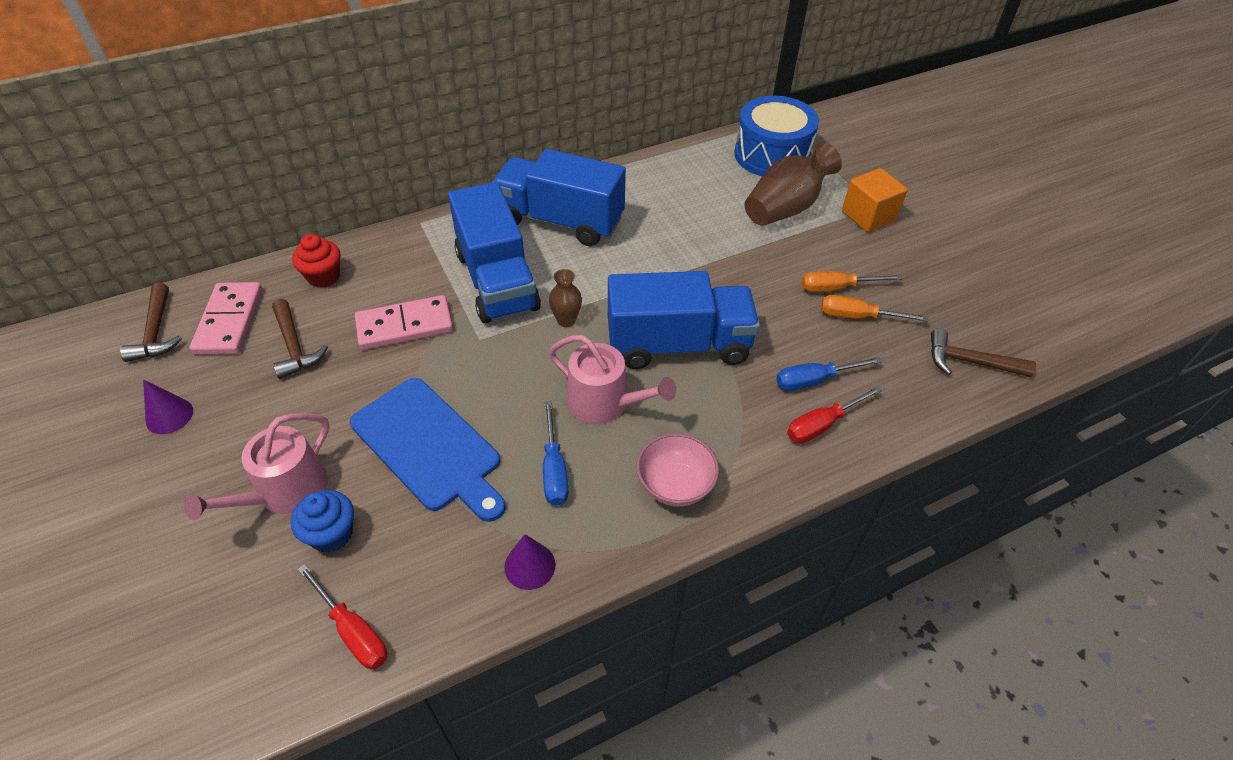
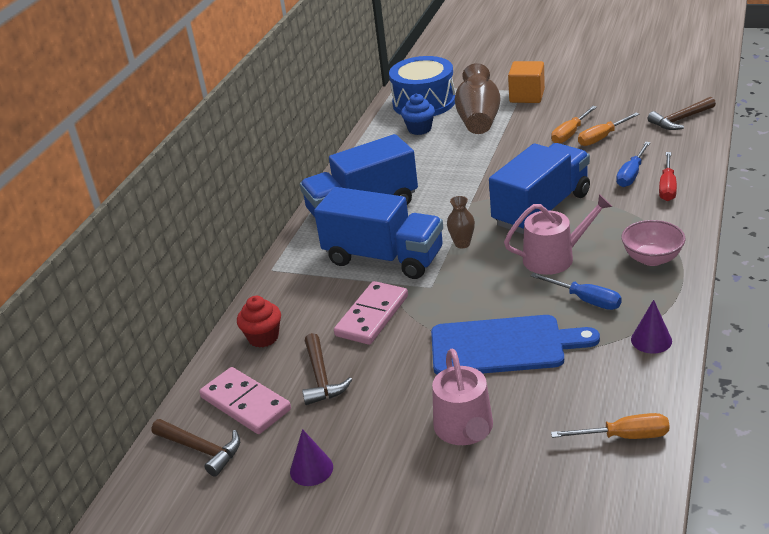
camera: 40 degrees left, 15 degrees down
brown hammer [272,299,328,379] -> brown hammer turned 60 degrees clockwise [302,333,352,405]
blue cupcake [291,490,354,553] -> blue cupcake moved to [401,94,435,135]
red screwdriver [297,564,387,669] -> orange screwdriver [551,413,670,439]

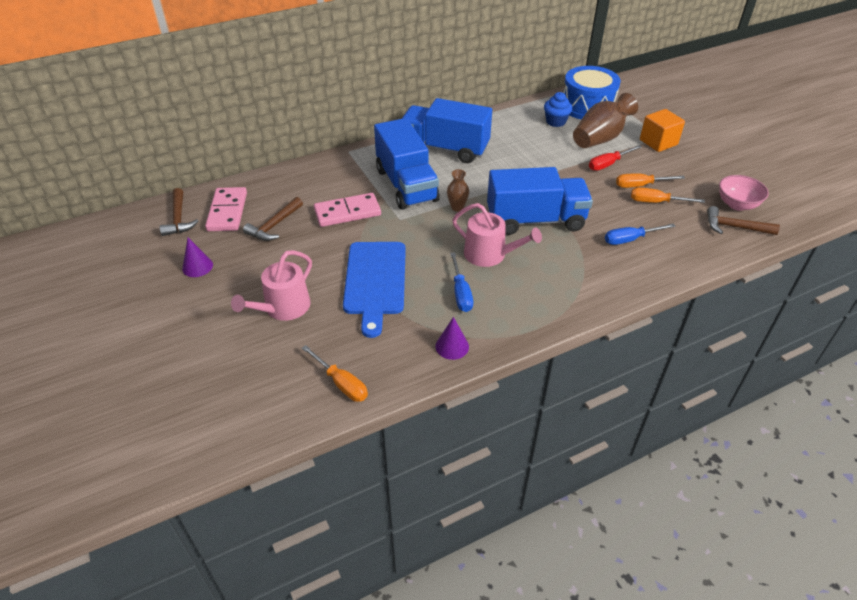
camera: 40 degrees right, 10 degrees up
red cupcake [237,296,281,348] -> none
blue cutting board [431,315,600,375] -> blue cutting board turned 45 degrees clockwise [343,242,406,338]
pink bowl [621,220,685,266] -> pink bowl moved to [719,175,769,211]
red screwdriver [659,152,677,201] -> red screwdriver moved to [589,145,642,171]

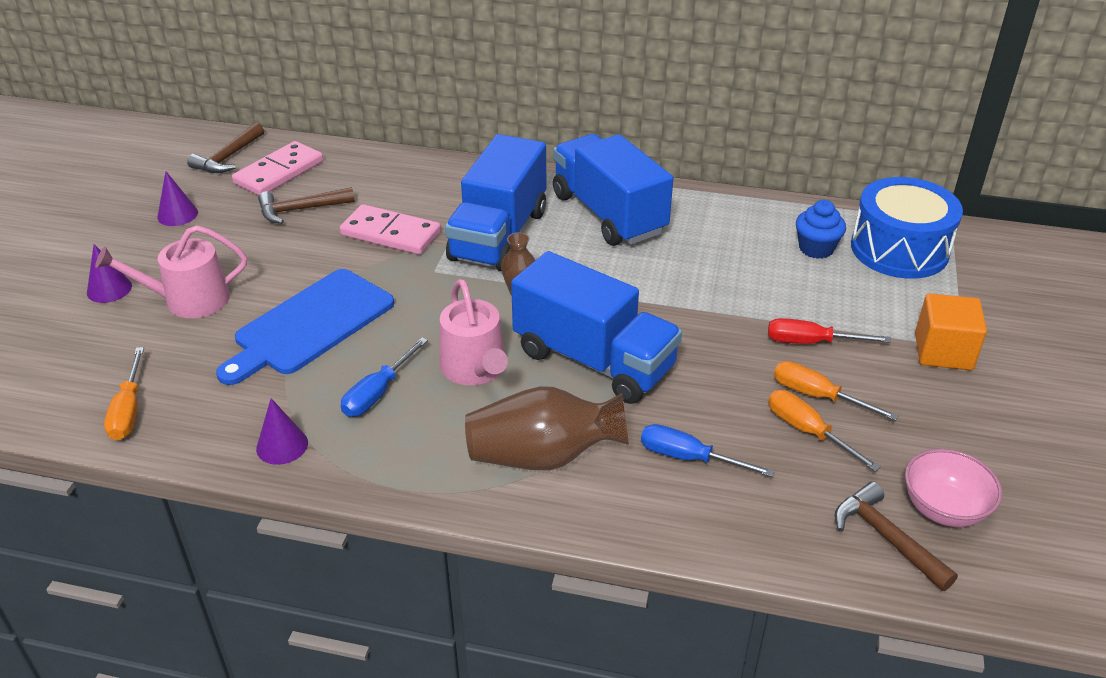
camera: 40 degrees right, 5 degrees down
brown vase [573,93,638,148] -> brown vase moved to [465,386,629,470]
none -> purple cone [87,244,132,303]

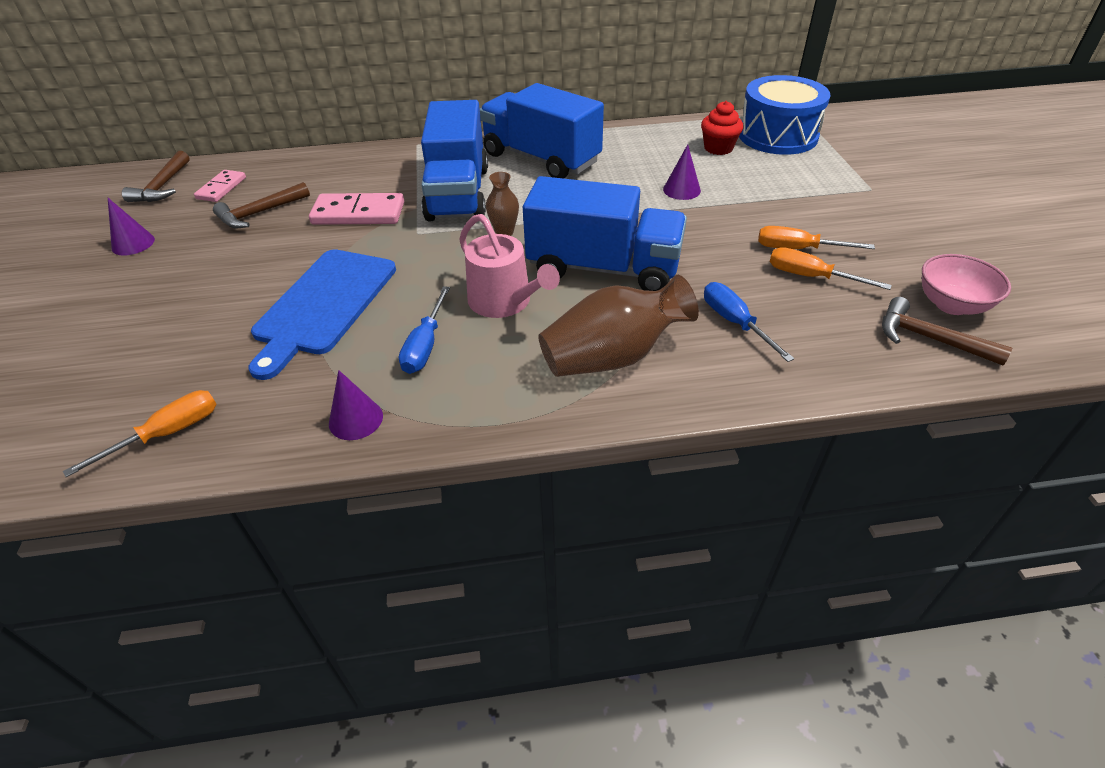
camera: 20 degrees left, 5 degrees up
purple cone [87,244,132,303] -> purple cone moved to [663,144,701,200]
pink watering can [95,225,247,318] -> none
orange screwdriver [104,347,144,440] -> orange screwdriver turned 105 degrees counterclockwise [63,390,217,477]
pink domino [232,141,323,196] -> pink domino [194,170,246,202], size x0.62
blue screwdriver [641,424,775,477] -> blue screwdriver turned 60 degrees clockwise [704,282,794,362]
red screwdriver [768,318,891,344] -> none
blue cupcake [796,200,846,259] -> red cupcake [701,101,744,155]
orange cube [915,293,987,370] -> none

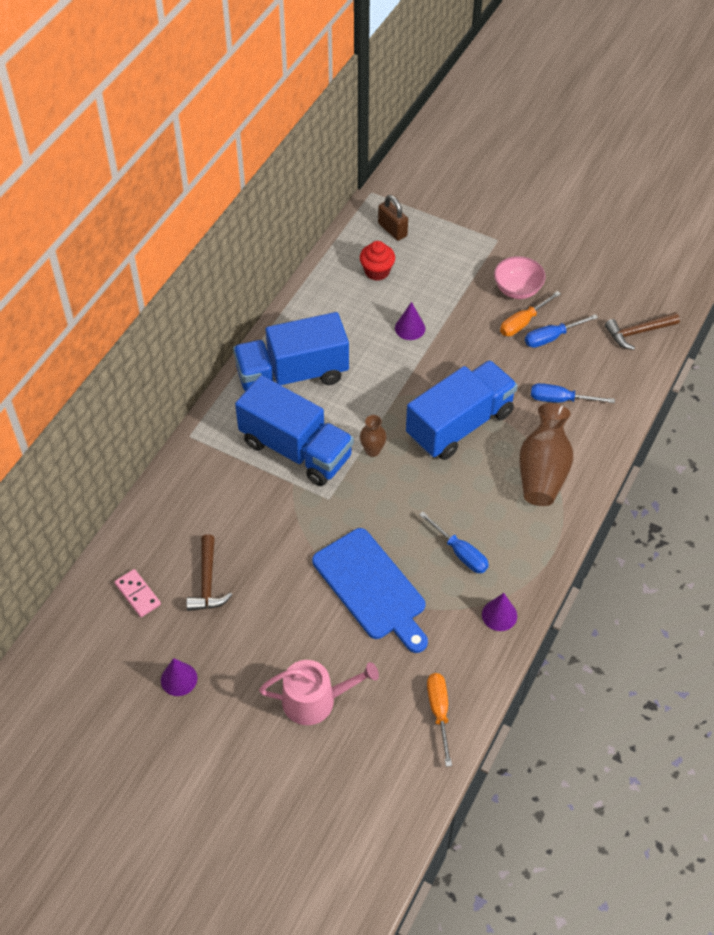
camera: 55 degrees left, 10 degrees up
brown hammer [122,151,190,202] -> none
pink domino [309,193,404,225] -> none
pink watering can [459,214,560,318] -> pink watering can moved to [259,660,379,725]
blue drum [739,75,831,155] -> brown padlock [378,195,408,241]
orange screwdriver [770,247,892,290] -> blue screwdriver [525,314,598,348]
pink bowl [922,254,1011,315] -> pink bowl moved to [494,256,546,299]

